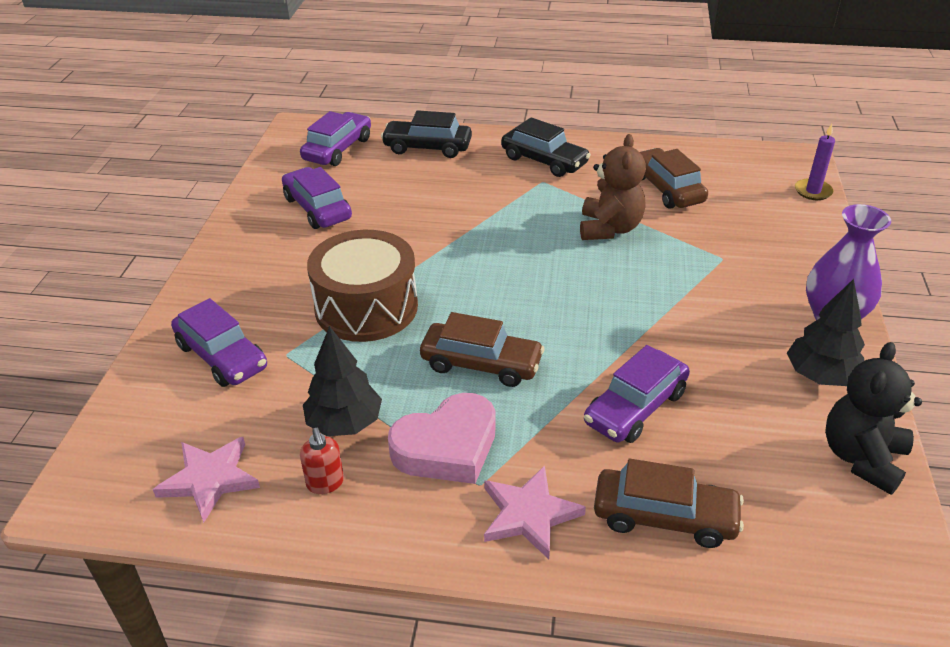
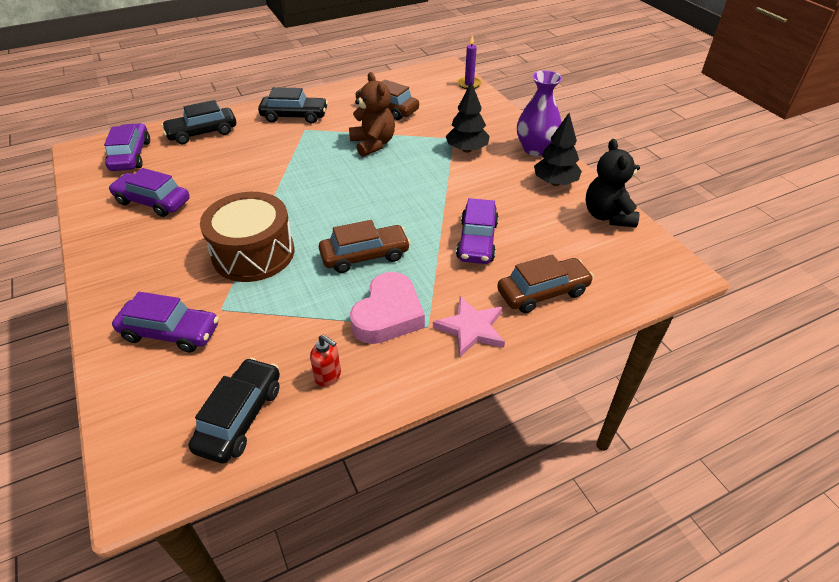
camera: 35 degrees left, 5 degrees up
pink star [153,437,260,523] -> black car [188,358,280,464]
black tree [303,326,382,436] -> black tree moved to [446,81,490,153]

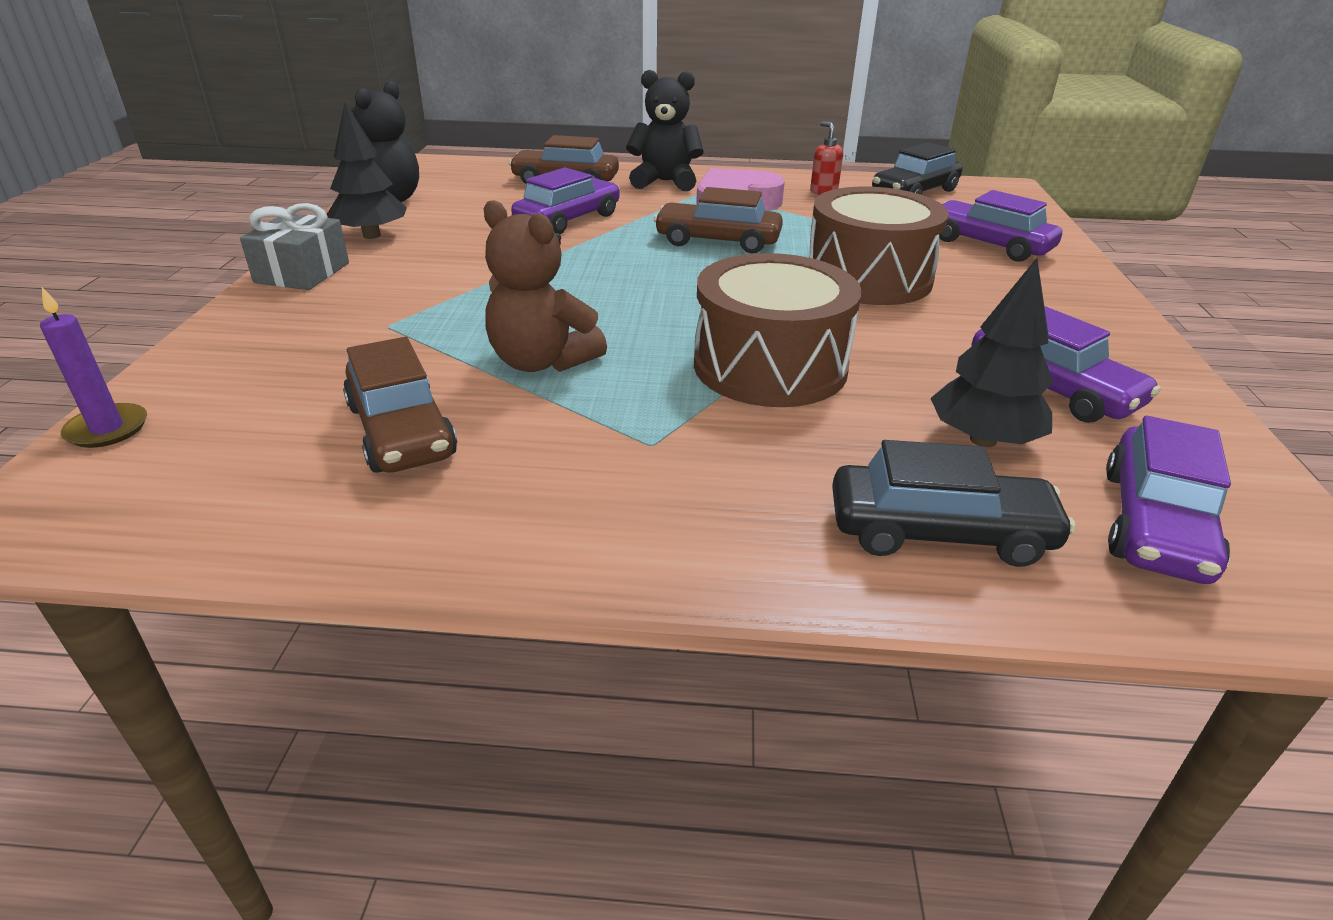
camera: 150 degrees left, 10 degrees down
black car [258,87,328,124] -> none
brown teddy bear [349,72,395,157] -> brown teddy bear turned 60 degrees counterclockwise [484,200,607,372]
pink star [433,296,505,357] -> black teddy bear [626,70,703,191]
black tree [446,81,490,153] -> black tree moved to [930,258,1053,447]
purple vase [517,70,562,156] -> grey gift [240,203,349,290]
none -> brown drum [694,253,862,407]

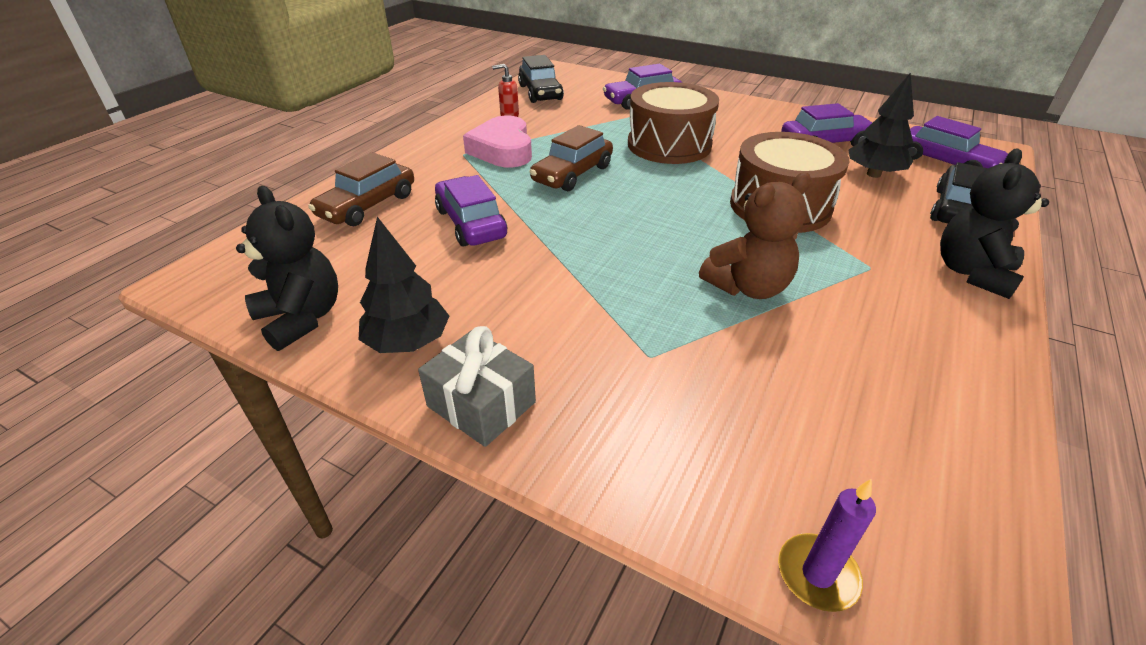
camera: 65 degrees left, 5 degrees up
brown car [343,337,457,473] -> none
black teddy bear [626,70,703,191] -> black teddy bear moved to [940,148,1049,299]

